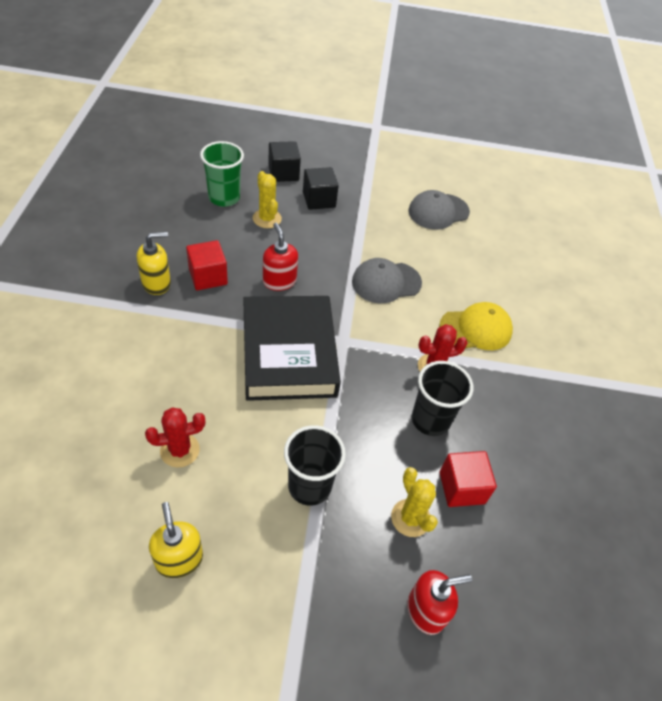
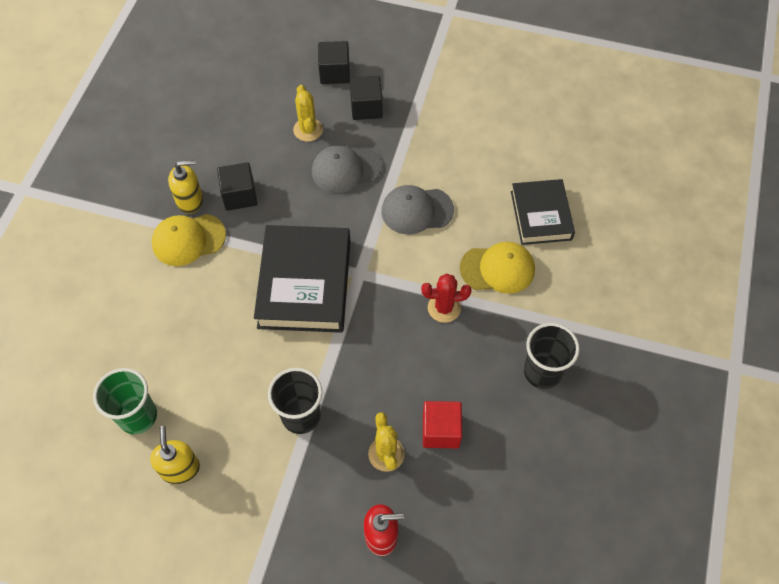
camera: 15 degrees right, 10 degrees up
red cactus [145,407,205,468] -> none
red cube [186,240,228,290] -> black cube [217,162,258,211]
green cup [200,141,244,207] -> green cup moved to [93,368,157,434]
red soap dispenser [263,222,298,291] -> none
grey cap [408,190,470,230] -> grey cap moved to [312,145,382,193]
black cup [412,361,474,436] -> black cup moved to [524,323,580,389]
none -> yellow cap [152,214,226,266]
none -> black book [511,179,575,245]

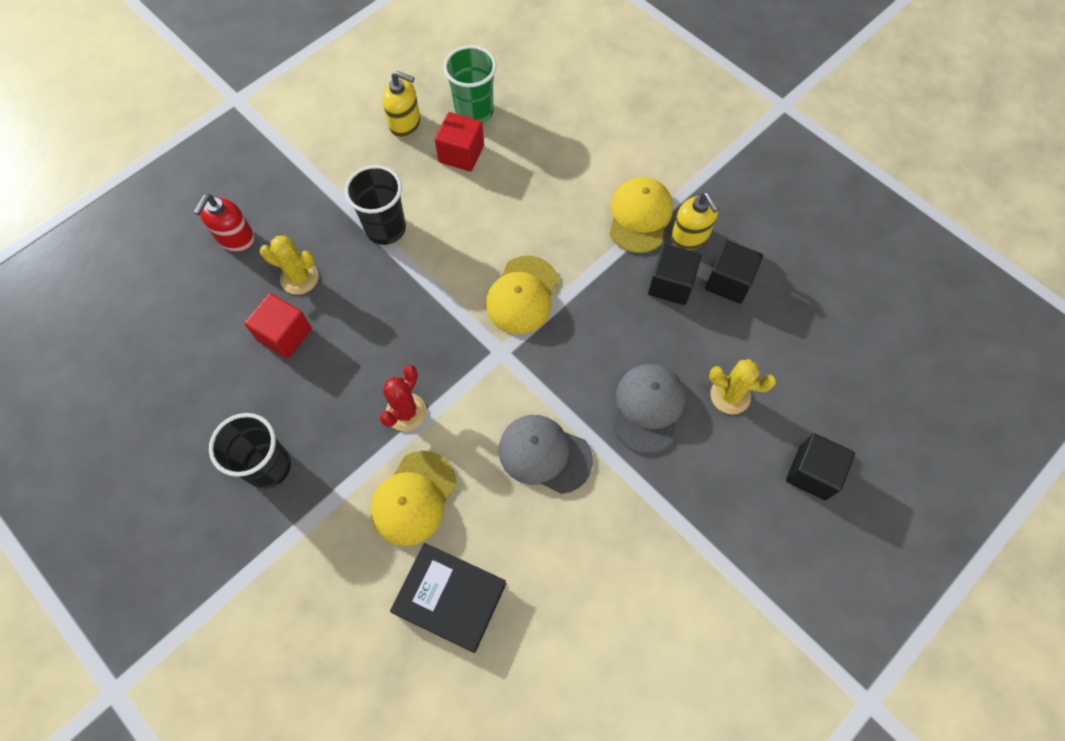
camera: 120 degrees right, 5 degrees up
yellow soap dispenser [168,160,203,214] -> yellow soap dispenser turned 45 degrees counterclockwise [671,192,719,250]
black book [254,225,350,333] -> yellow cap [486,256,558,334]
black cube [350,76,383,120] -> black cube moved to [705,240,763,304]
grey cap [381,185,454,234] -> grey cap turned 90 degrees counterclockwise [499,415,593,494]
none -> red cube [435,112,484,172]

